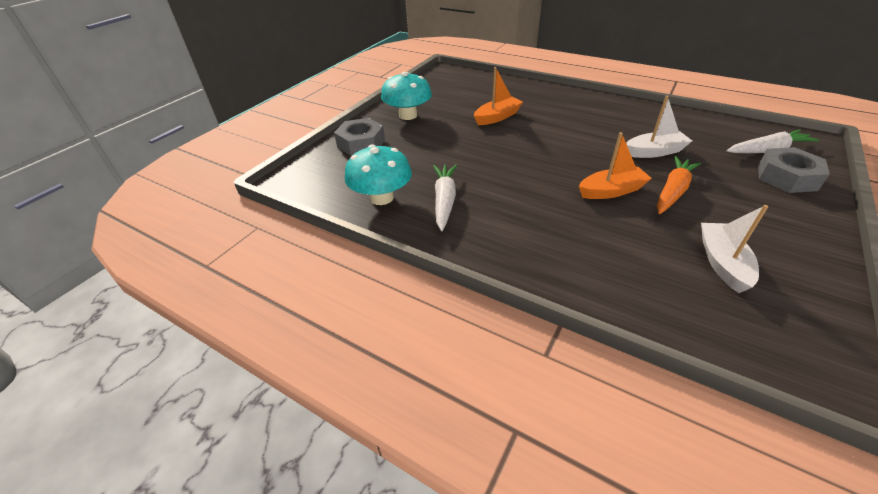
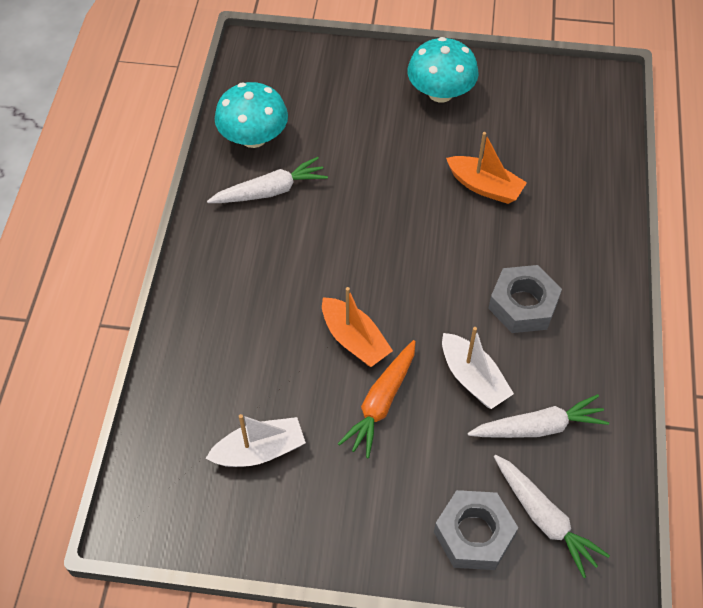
camera: 65 degrees right, 15 degrees up
grey nut [334,118,385,156] -> grey nut moved to [488,265,562,333]
orange carrot [657,156,701,214] -> orange carrot turned 105 degrees clockwise [338,340,416,458]
none -> white carrot [468,394,609,438]

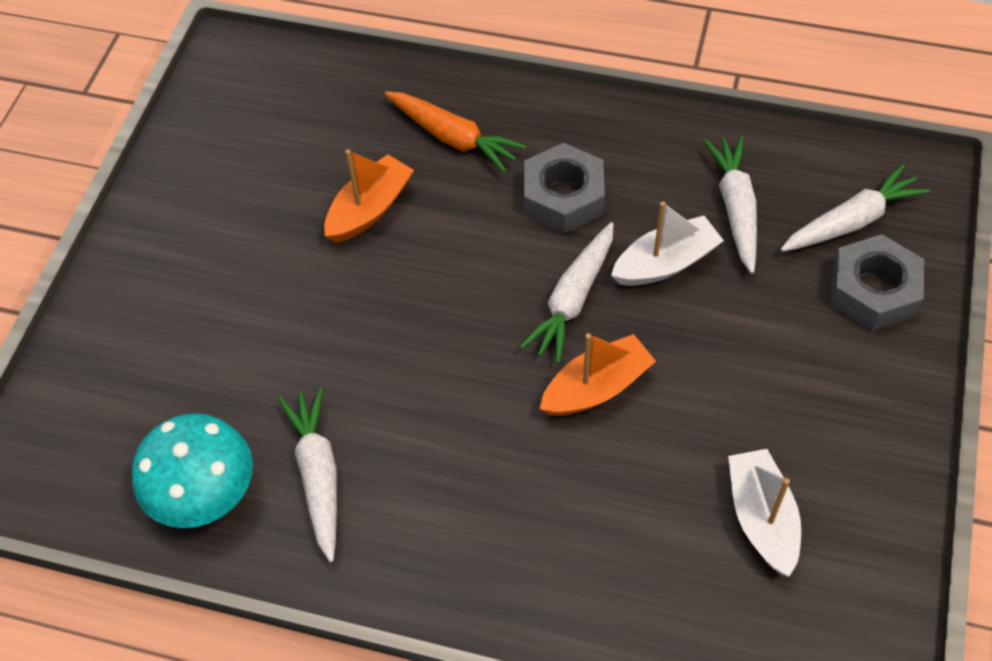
camera: 80 degrees left, 0 degrees up
orange carrot [338,340,416,458] -> orange carrot moved to [385,91,526,173]
turquoise mushroom [407,37,479,102] -> none
none -> white carrot [520,222,614,363]

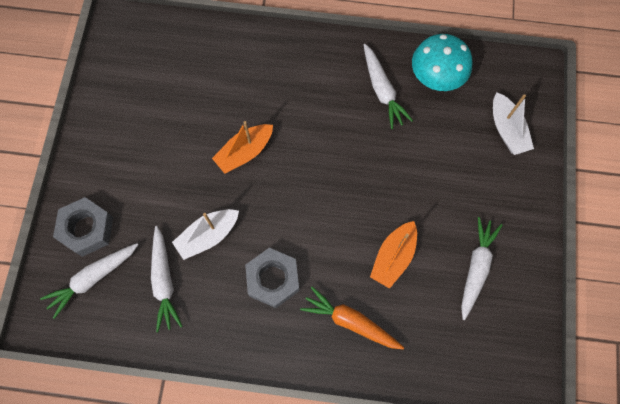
camera: 170 degrees right, 15 degrees up
white carrot [520,222,614,363] -> white carrot moved to [461,217,503,320]
white boat [728,449,801,577] -> white boat moved to [493,92,534,155]

